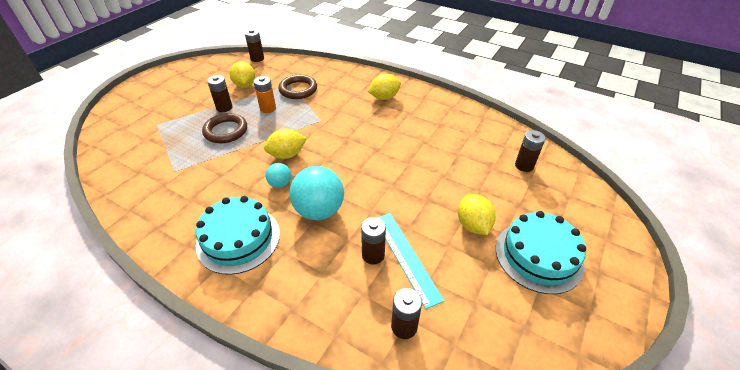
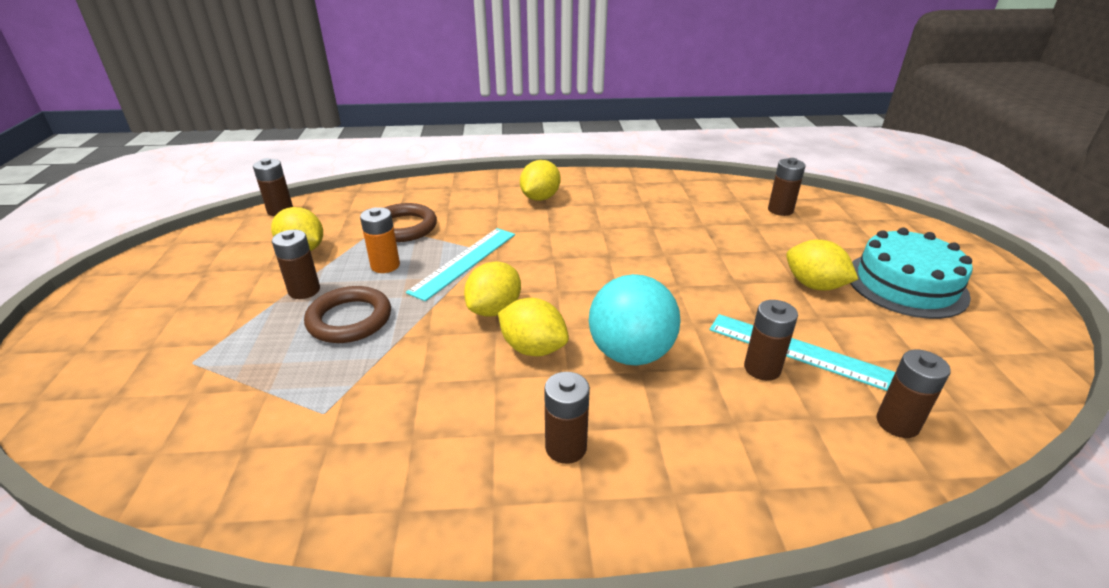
camera: 35 degrees left, 10 degrees down
turquoise cake [196,196,280,275] -> brown battery [544,372,590,464]
turquoise ball [265,163,291,188] -> yellow lemon [498,298,569,356]
none -> turquoise ruler [406,228,515,301]

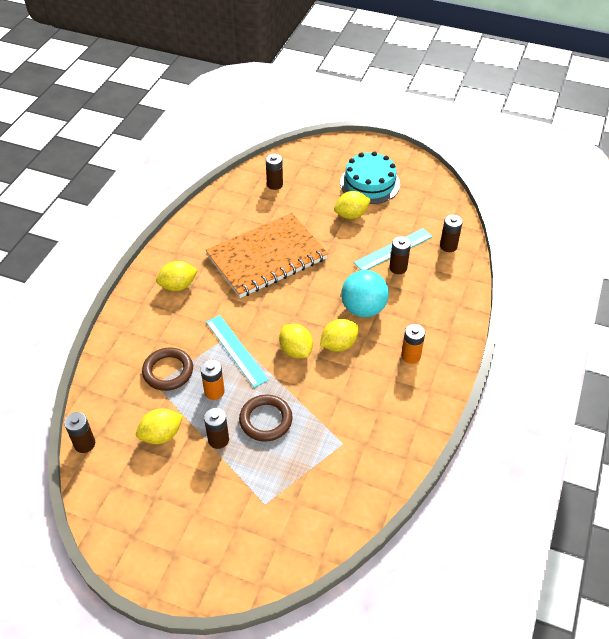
camera: 65 degrees left, 15 degrees up
yellow lemon [520,160,561,201] -> yellow lemon turned 75 degrees counterclockwise [156,261,198,291]
brown battery [544,372,590,464] -> orange battery [401,324,425,364]
none -> orange notebook [205,213,328,298]

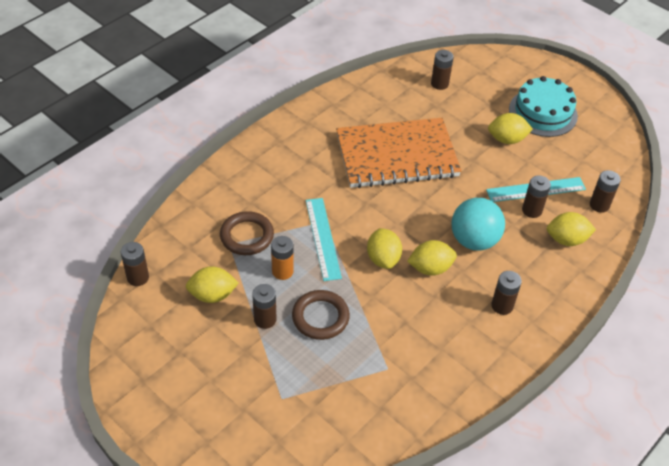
camera: 20 degrees right, 0 degrees up
yellow lemon [156,261,198,291] -> yellow lemon moved to [547,212,596,246]
orange battery [401,324,425,364] -> brown battery [491,271,522,315]

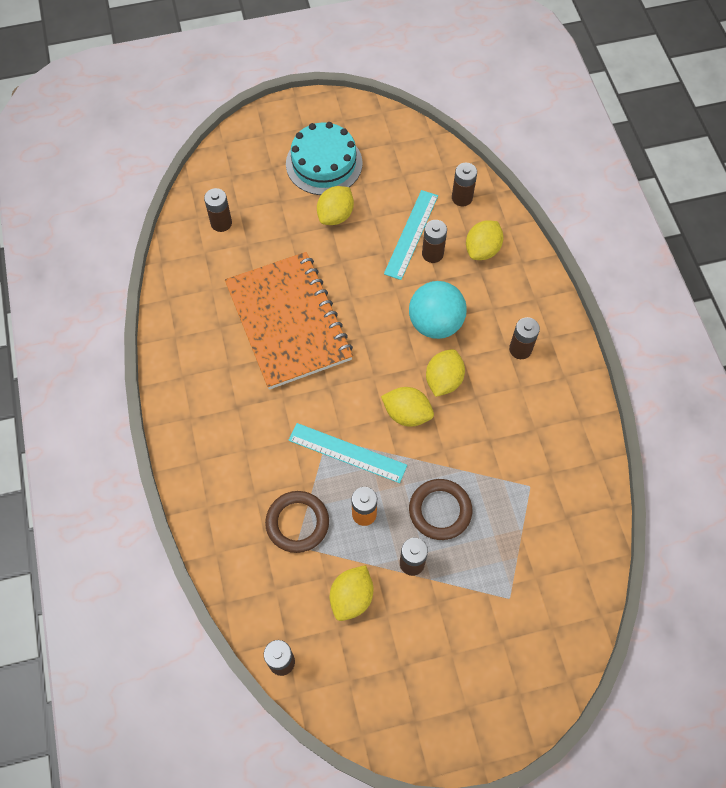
camera: 55 degrees left, 15 degrees up
orange notebook [336,118,461,188] -> orange notebook turned 45 degrees counterclockwise [225,252,353,390]

